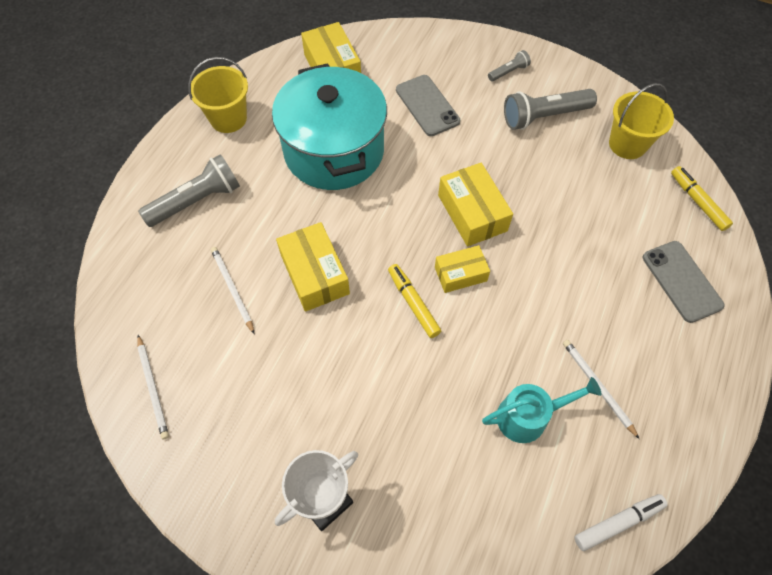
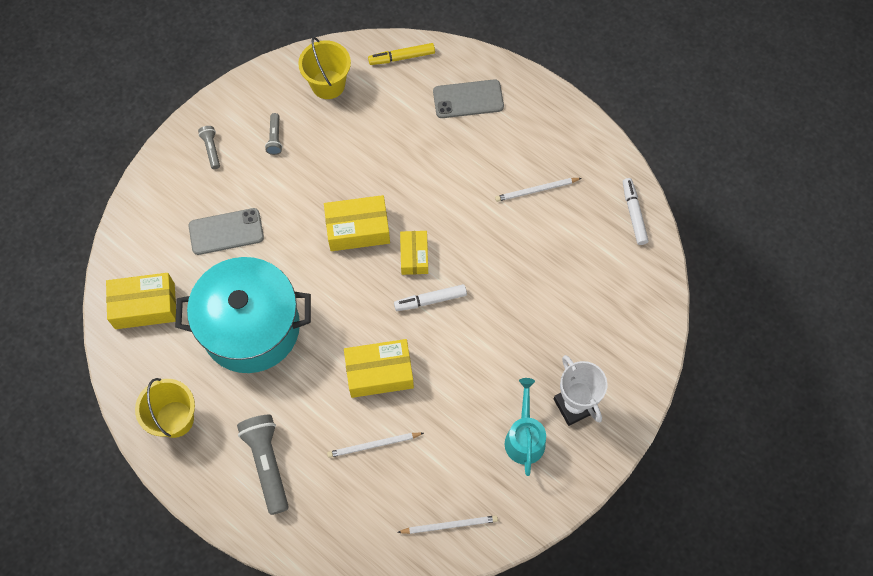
camera: 75 degrees left, 5 degrees up
yellow marker [388,264,441,338] -> white marker [394,284,467,311]
turquoise watering can [482,377,601,443] -> turquoise watering can moved to [505,378,546,476]
grey flashlight [504,89,597,130] -> grey flashlight [265,113,283,155], size x0.50

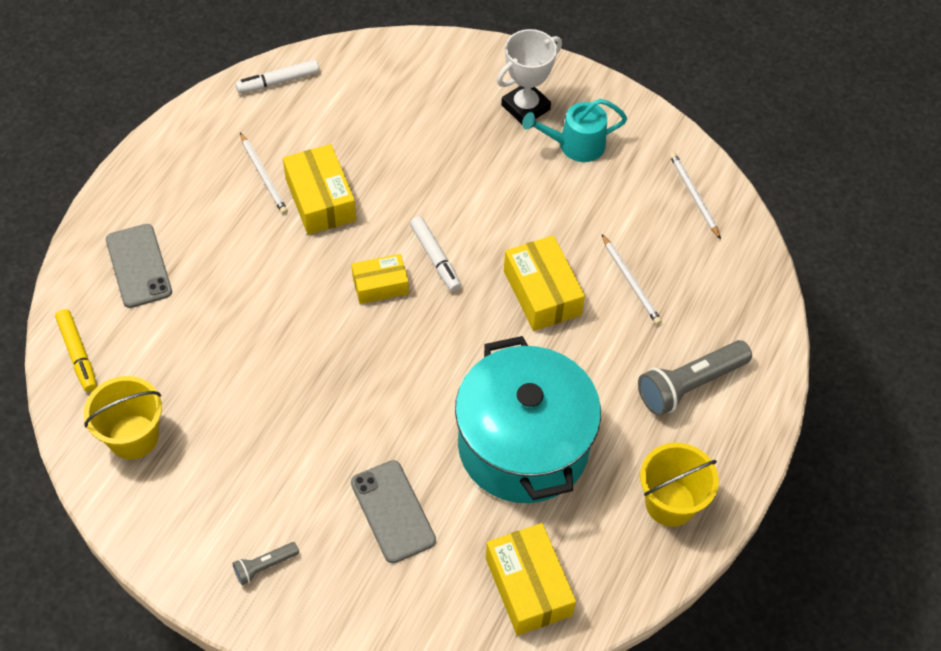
camera: 105 degrees left, 10 degrees down
grey flashlight [265,113,283,155] -> none
yellow box [324,195,390,251] -> yellow box moved to [283,144,356,235]

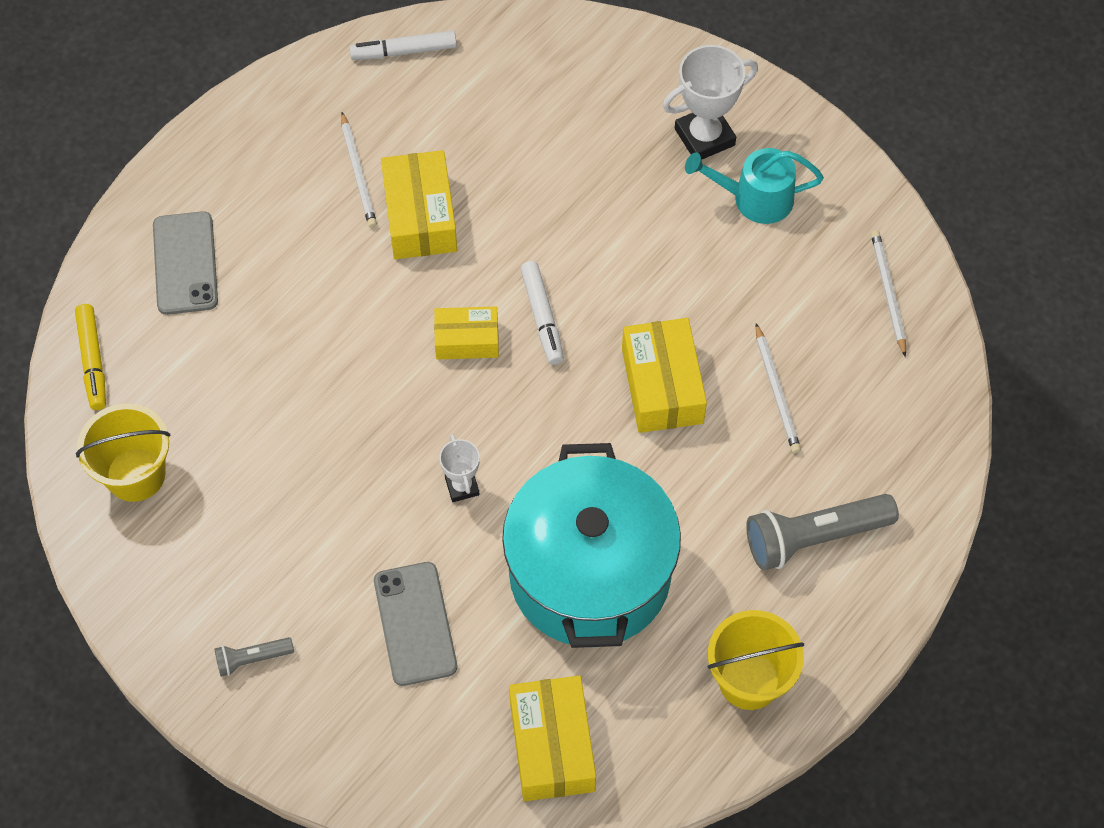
camera: 15 degrees right, 5 degrees up
none -> white trophy [439,434,480,502]

